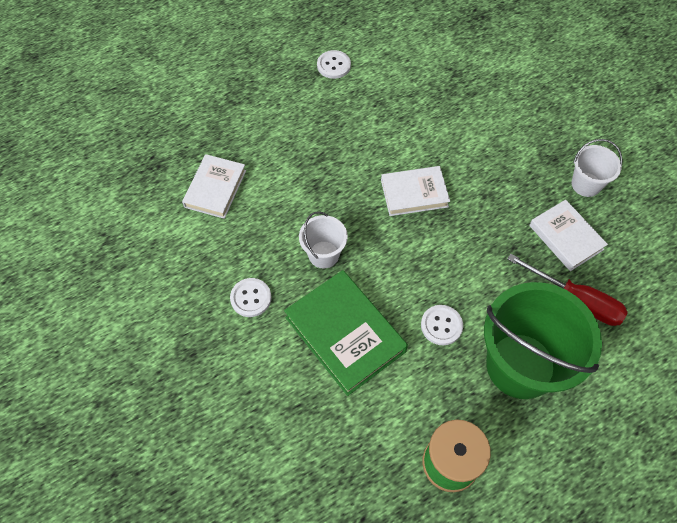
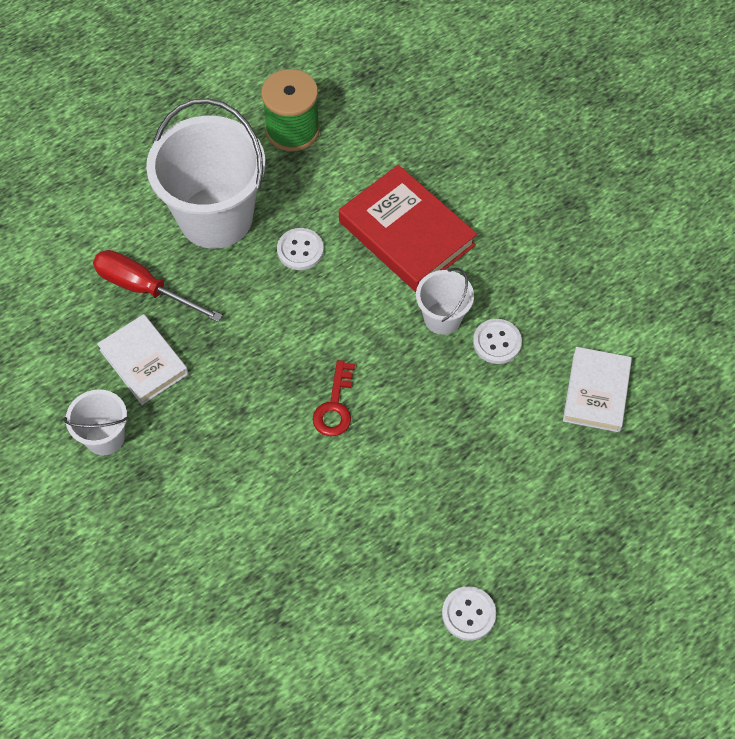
camera: 175 degrees right, 0 degrees up
white button [230,278,271,317] -> white button moved to [473,319,522,364]
green book [284,270,408,396] -> red book [339,165,477,292]
white book [381,166,450,216] -> red key [313,360,355,436]
green bucket [484,282,602,399] -> white bucket [146,98,265,249]

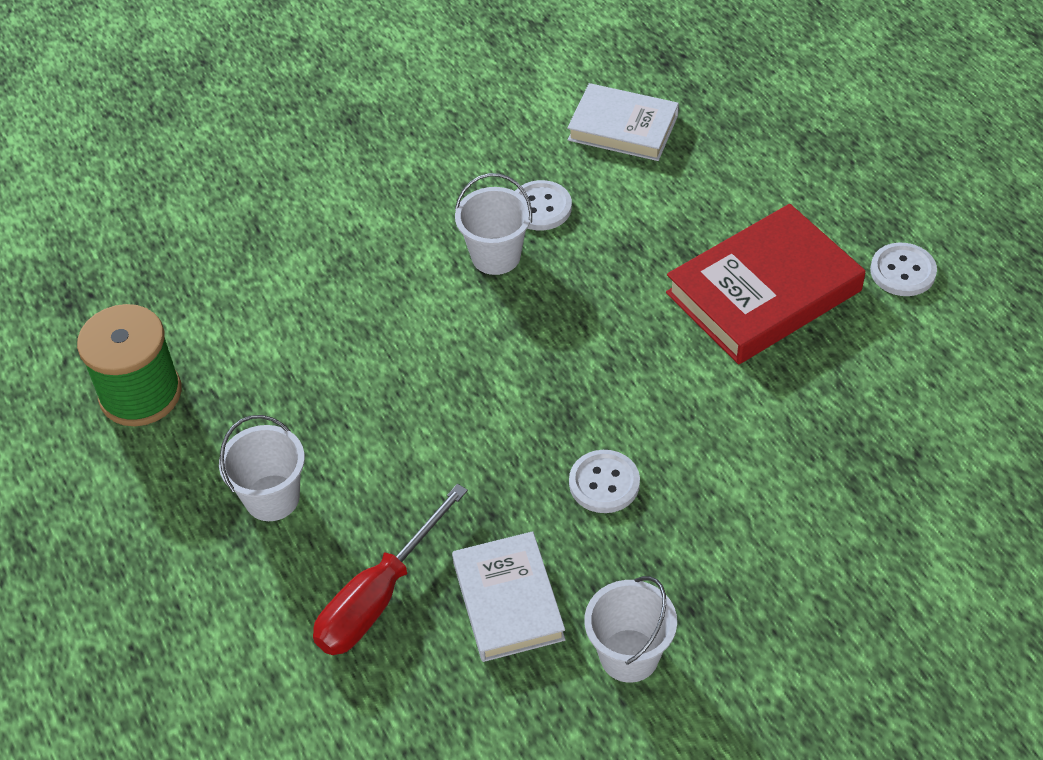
camera: 80 degrees left, 10 degrees down
white book [97,314,189,405] -> white book turned 75 degrees counterclockwise [452,531,566,662]
white bucket [146,98,265,249] -> white bucket [219,415,305,521], size x0.49
white button [277,228,324,270] -> white button moved to [569,450,640,513]
red key [313,360,355,436] -> none
red book [339,165,477,292] -> red book moved to [666,204,866,364]

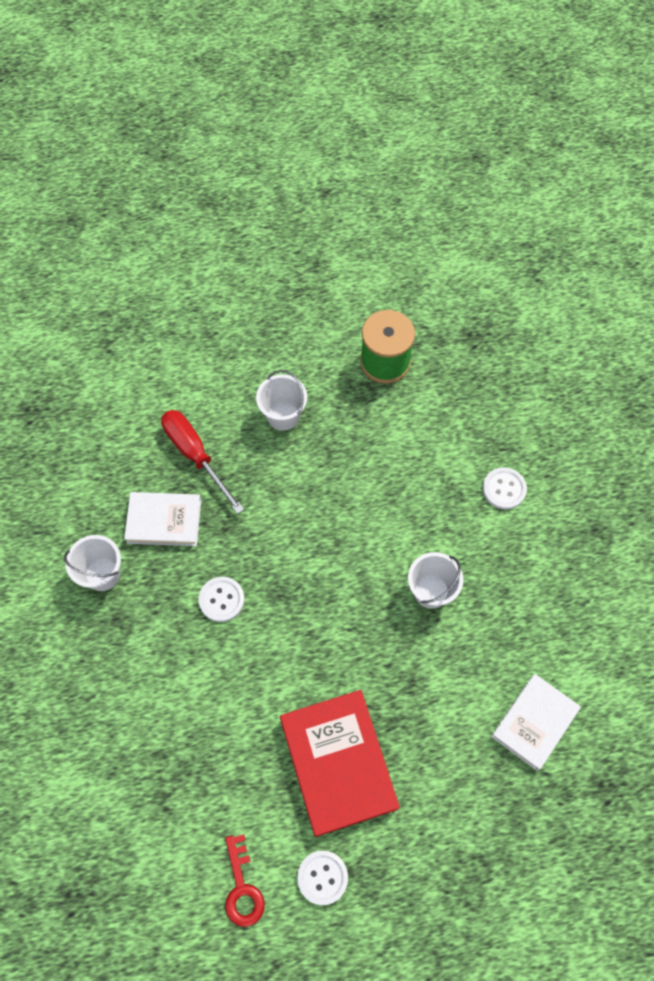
camera: 105 degrees right, 15 degrees up
white button [515,180,572,231] -> white button moved to [483,467,527,510]
none -> red key [225,834,265,927]

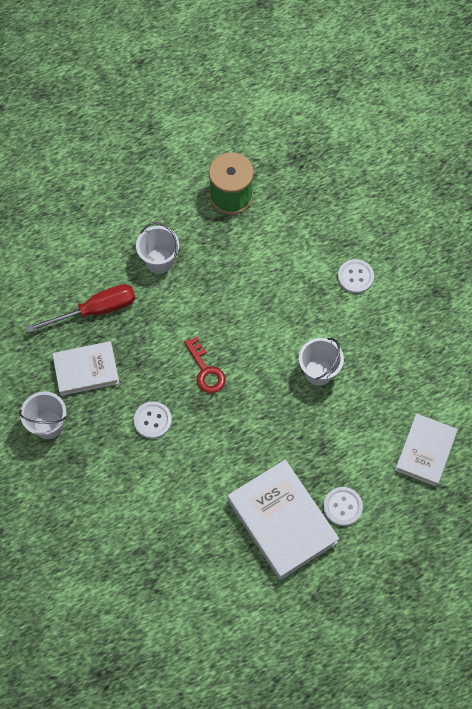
camera: 15 degrees left, 0 degrees up
red screwdriver [161,410,244,514] -> red screwdriver turned 120 degrees clockwise [27,284,136,333]
red key [225,834,265,927] -> red key moved to [184,337,226,393]
red book [280,690,400,837] -> white book [228,460,339,580]
white button [297,851,348,905] -> white button moved to [323,487,363,526]

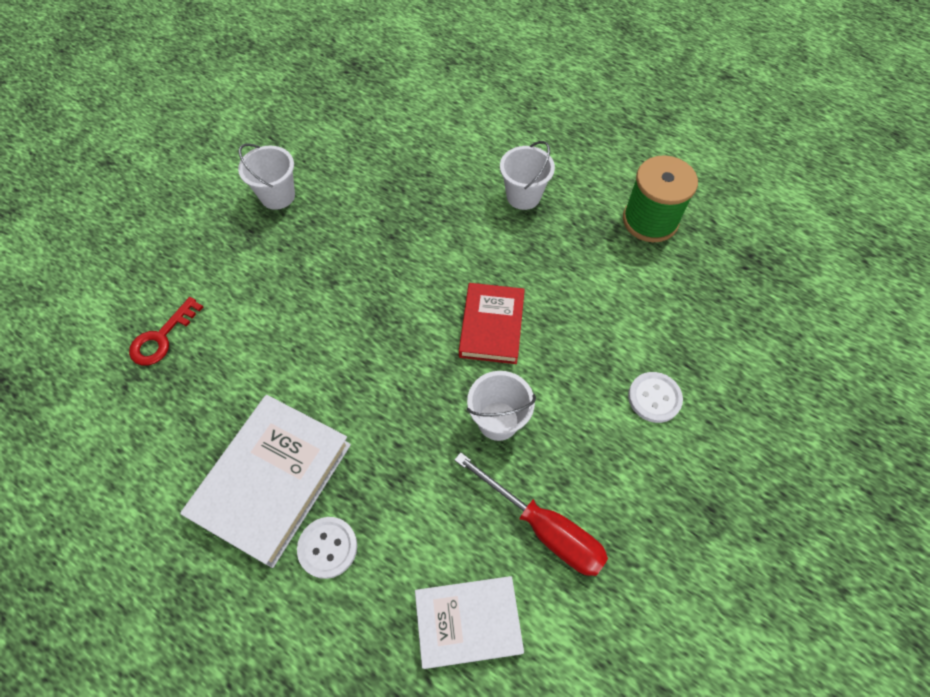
camera: 60 degrees right, 5 degrees down
red screwdriver [27,284,136,333] -> red screwdriver moved to [454,452,608,576]
white book [52,341,119,396] -> none
white button [134,401,172,439] -> none
red key [184,337,226,393] -> red key moved to [129,297,203,366]
none -> red book [459,283,525,364]

